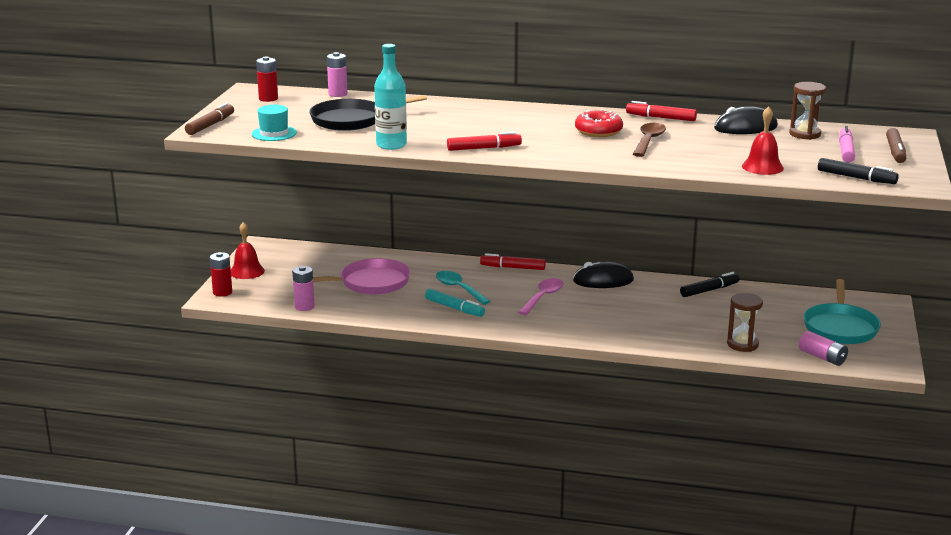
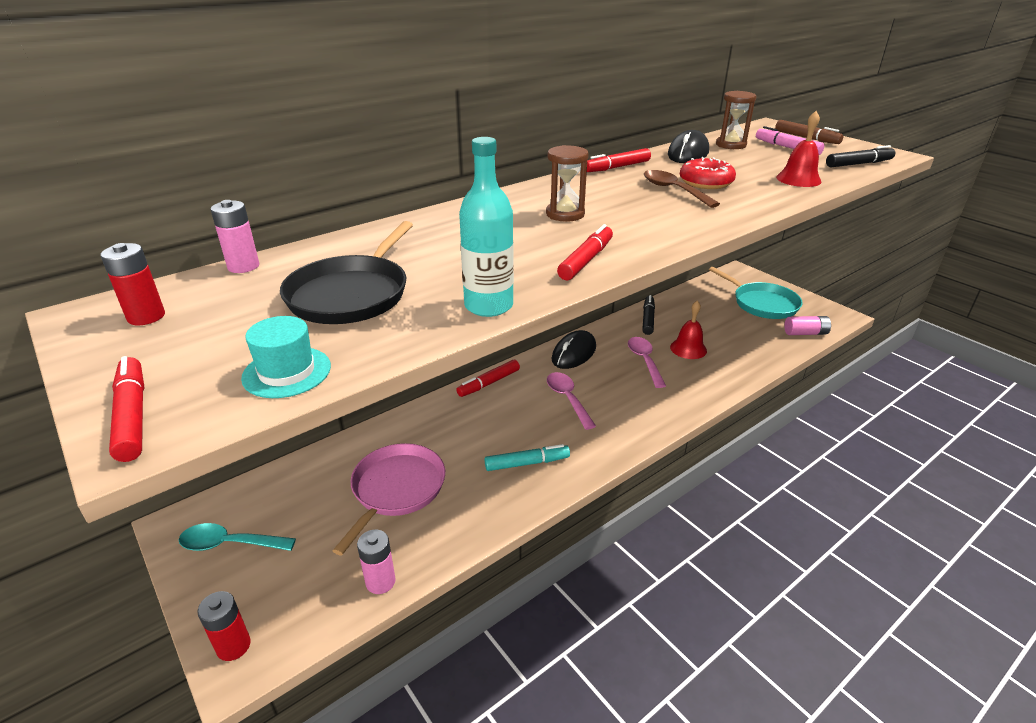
camera: 50 degrees left, 10 degrees up
brown marker [185,103,234,135] -> red marker [109,356,145,462]
red bell [231,222,265,279] -> red bell moved to [670,300,707,359]
turquoise spoon [436,271,491,305] -> turquoise spoon moved to [179,523,296,551]
red donut [575,109,623,137] -> red donut moved to [680,157,736,189]
brown hourglass [727,293,763,352] -> brown hourglass moved to [546,145,589,222]
none -> pink spoon [628,337,666,388]

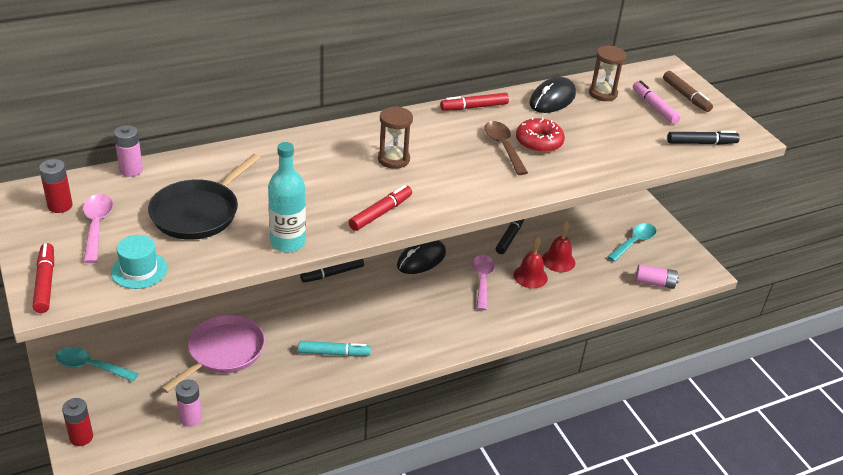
camera: 10 degrees right, 5 degrees up
red marker [456,359,520,397] -> black marker [300,259,364,283]
pink spoon [547,372,596,430] -> pink spoon moved to [83,194,113,263]
turquoise pan [709,267,803,319] -> turquoise spoon [607,223,656,262]
red bell [776,111,821,187] -> red bell moved to [542,221,575,272]

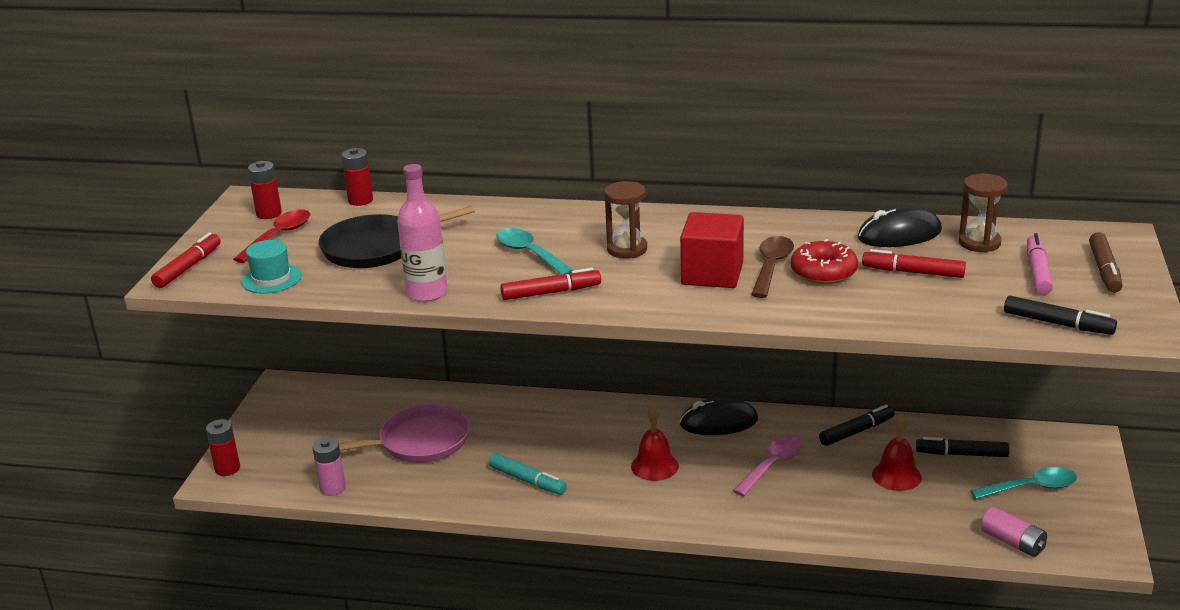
camera: 40 degrees right, 10 degrees down
turquoise spoon [56,347,139,382] -> turquoise spoon moved to [497,228,573,275]
pink spoon [83,194,113,263] -> red spoon [233,209,310,263]
pink battery [114,125,143,177] -> red battery [341,148,373,206]
turquoise bottle [268,142,306,252] -> pink bottle [397,164,447,302]
black marker [300,259,364,283] -> black marker moved to [916,437,1010,457]
red marker [440,93,509,111] -> red marker moved to [862,249,966,278]
red bell [513,236,548,288] -> red bell moved to [631,405,679,481]
none -> red cube [680,212,744,288]

